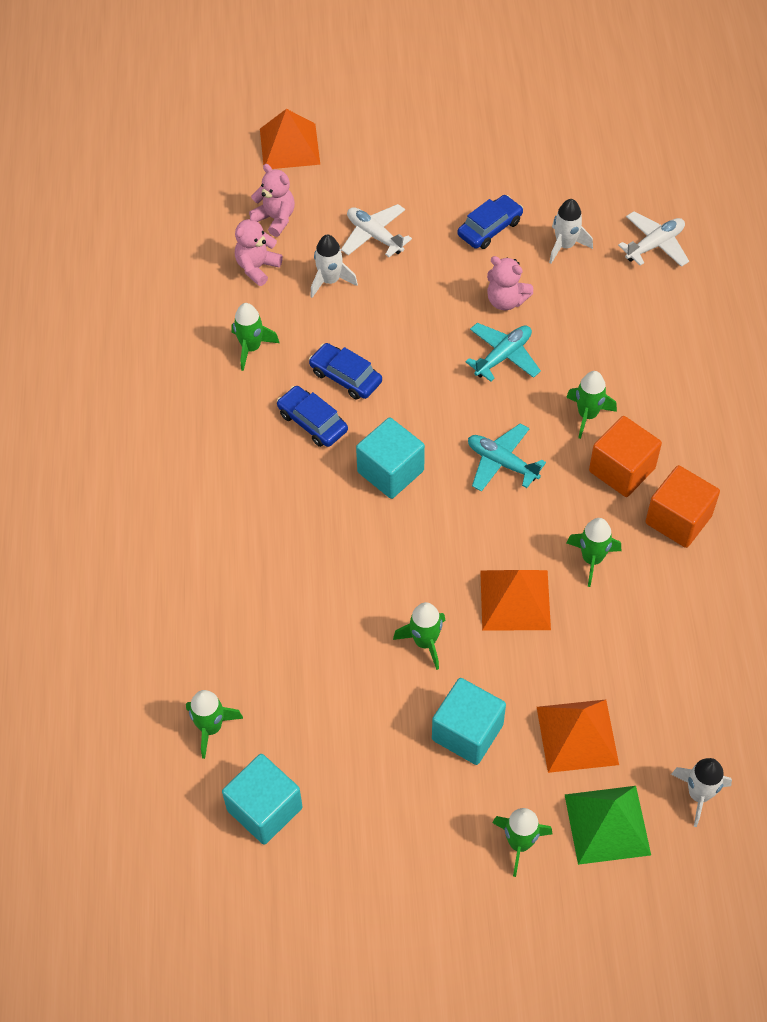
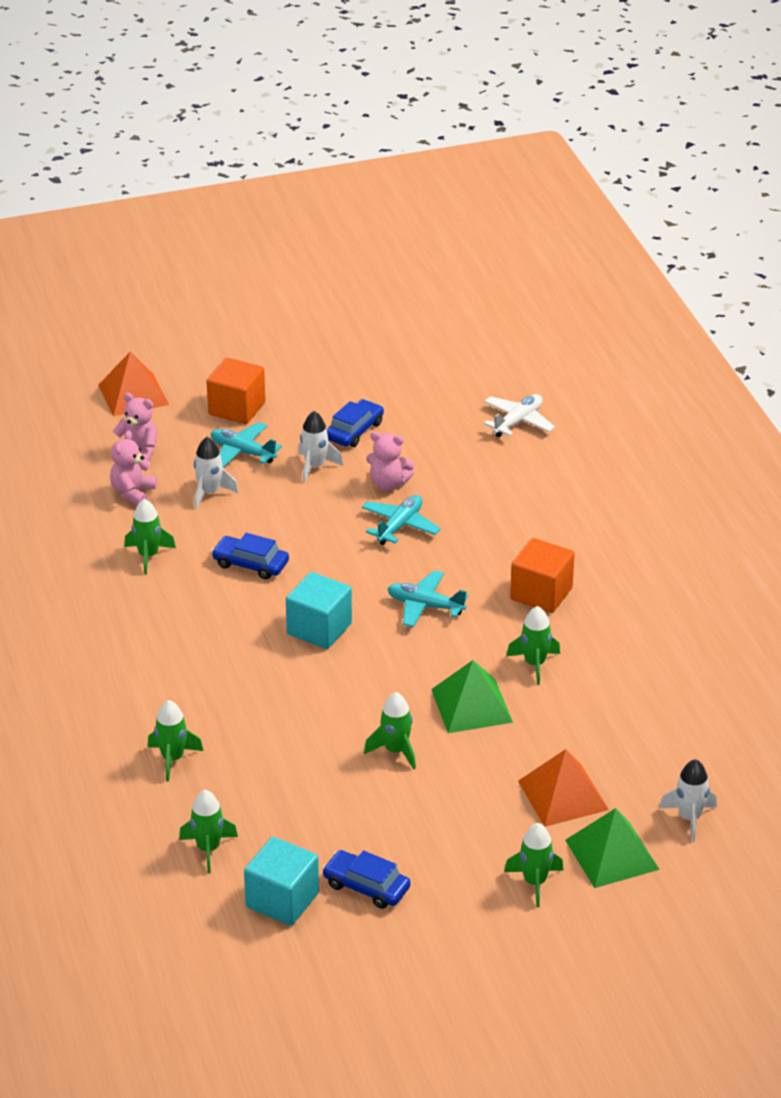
camera: 15 degrees left, 20 degrees down
blue car [277,386,348,447] -> blue car moved to [322,850,411,909]
white plane [341,204,412,257] -> turquoise plane [211,422,282,468]
turquoise cube [432,678,506,765] -> none
orange pyramid [480,570,551,630] -> green pyramid [431,660,513,733]
white rocket [549,199,593,263] -> white rocket moved to [298,411,343,483]
green rocket [566,371,617,439] -> green rocket moved to [148,700,203,781]
orange cube [645,465,720,548] -> orange cube moved to [206,358,266,424]

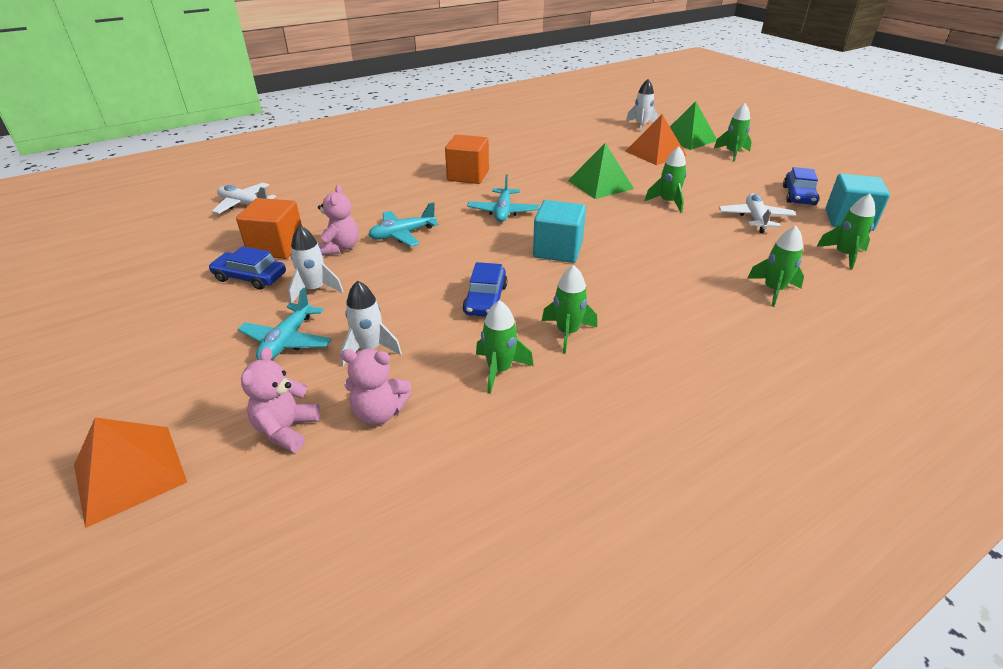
camera: 105 degrees left, 0 degrees up
orange cube [206,358,266,424] -> orange cube moved to [236,198,302,259]
turquoise plane [362,495,441,545] -> turquoise plane turned 45 degrees counterclockwise [368,202,439,247]
green rocket [507,606,560,685] -> green rocket moved to [542,265,597,354]
none -> white plane [719,193,796,233]

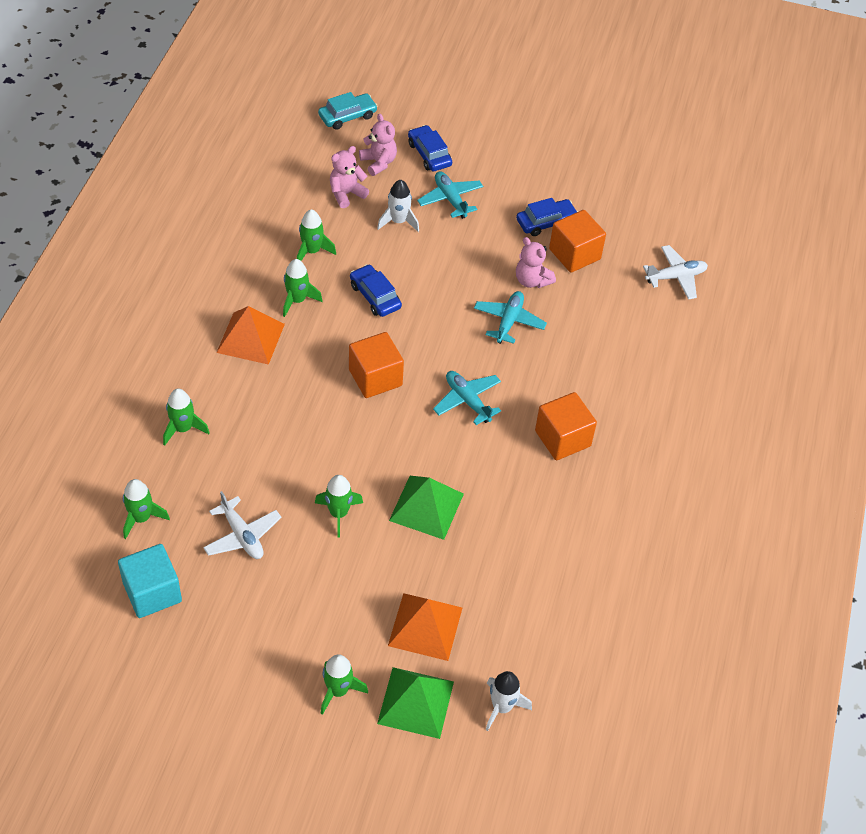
camera: 135 degrees right, 15 degrees up
orange pyramid [74,417,187,528] -> orange pyramid moved to [216,306,285,365]
white rocket [288,225,344,303] -> none
turquoise cube [533,200,586,263] -> orange cube [349,332,404,398]
blue car [783,167,819,205] -> blue car moved to [408,125,452,171]
none -> turquoise car [318,92,377,130]

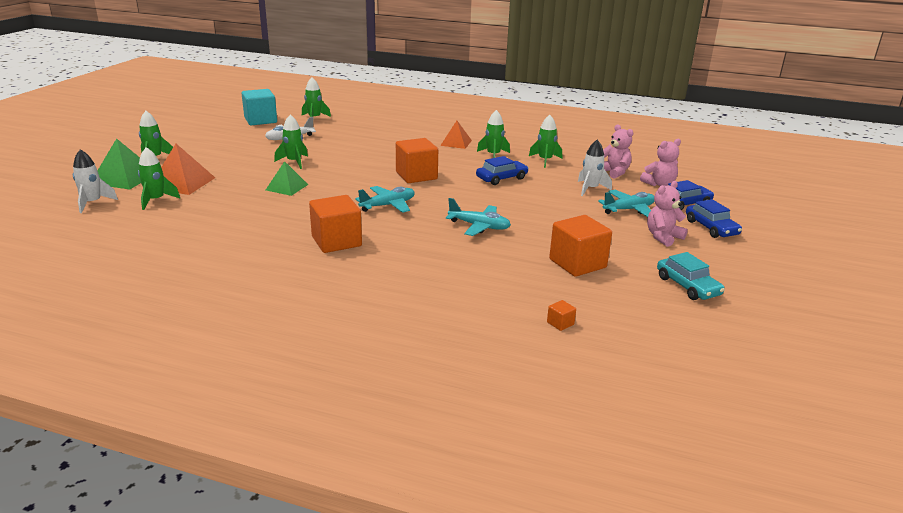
camera: 95 degrees right, 25 degrees down
green rocket [163,388,210,446] -> green rocket moved to [138,147,180,210]
orange pyramid [216,306,285,365] -> orange pyramid [440,121,472,149], size x0.67
turquoise car [318,92,377,130] -> turquoise car moved to [657,252,725,300]
green pyramid [389,476,464,540] -> green pyramid [266,161,308,196], size x0.67
blue car [516,198,578,236] -> blue car moved to [686,199,742,238]
pink teddy bear [516,237,556,288] -> pink teddy bear moved to [647,181,688,247]
white plane [643,245,708,300] -> orange cube [547,300,576,331]

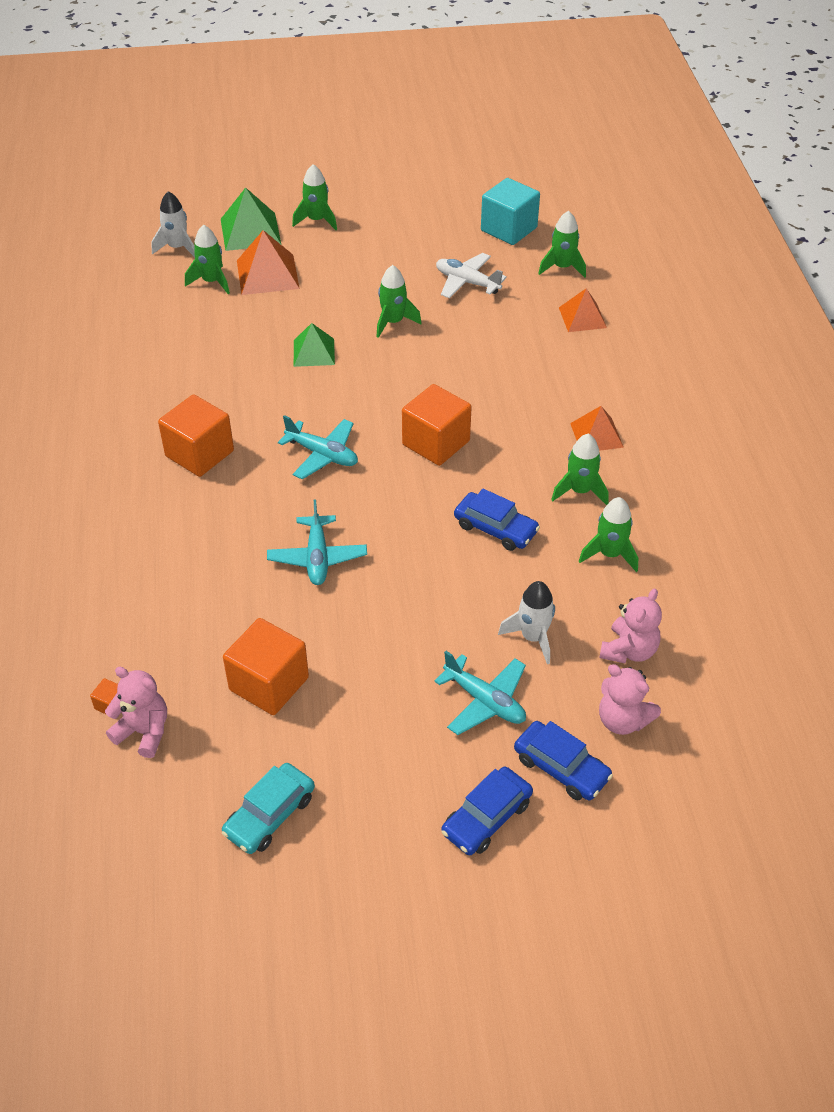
camera: 65 degrees right, 20 degrees up
pink teddy bear [647,181,688,247] -> pink teddy bear moved to [105,667,167,758]
none -> orange pyramid [559,288,607,332]

